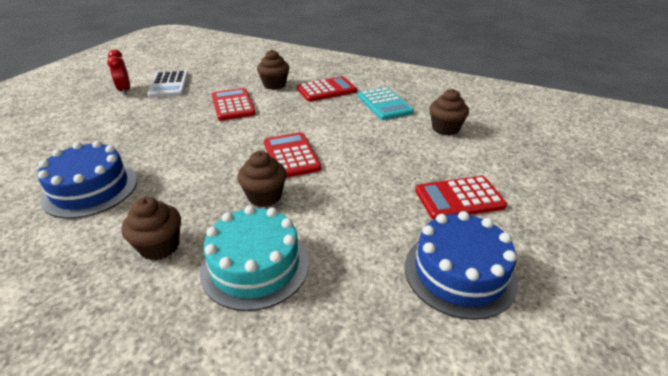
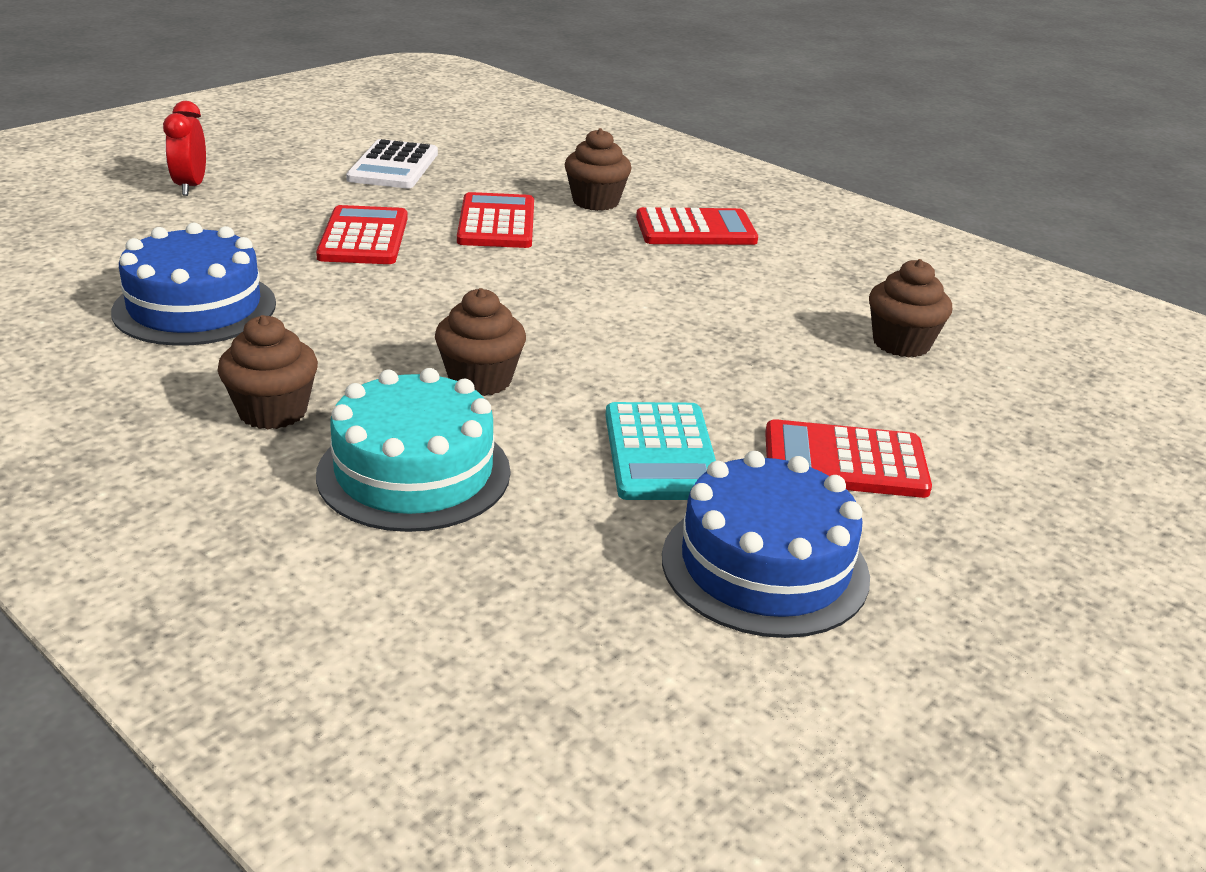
camera: 15 degrees right, 5 degrees down
red clock [107,49,130,95] -> red clock moved to [163,101,206,196]
red calculator [264,132,321,178] -> red calculator moved to [316,205,408,264]
turquoise calculator [358,87,414,120] -> turquoise calculator moved to [605,402,716,500]

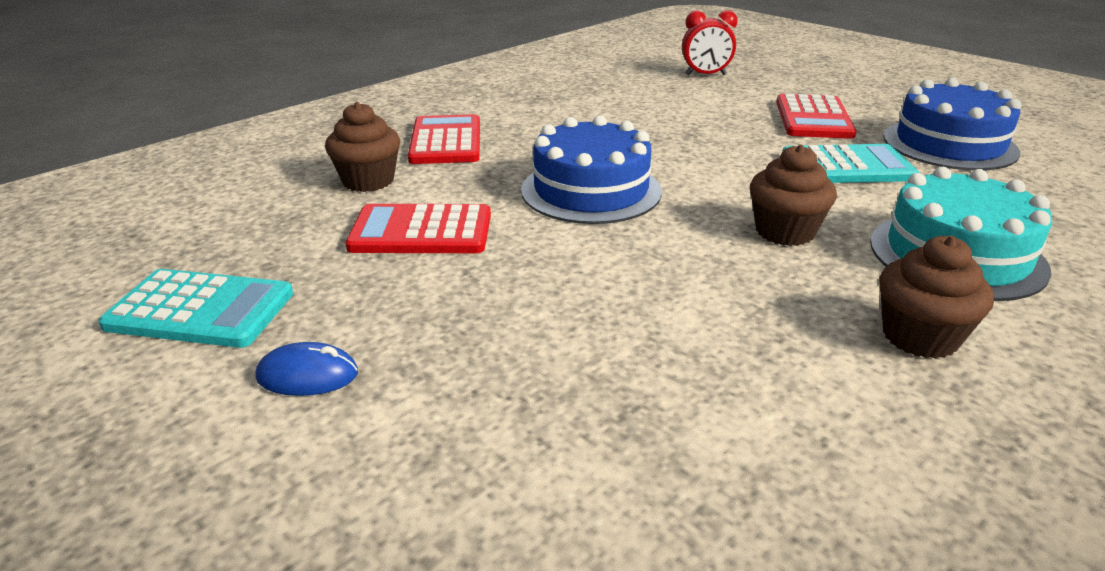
camera: 85 degrees left, 0 degrees up
blue cake [111,222,276,346] -> blue cake moved to [521,116,662,224]
red clock [163,101,206,196] -> red clock moved to [682,10,738,75]
red calculator [316,205,408,264] -> none
white calculator [346,139,438,188] -> turquoise calculator [98,269,293,348]
brown cupcake [869,259,952,358] -> none
none -> blue mouse [256,342,358,396]

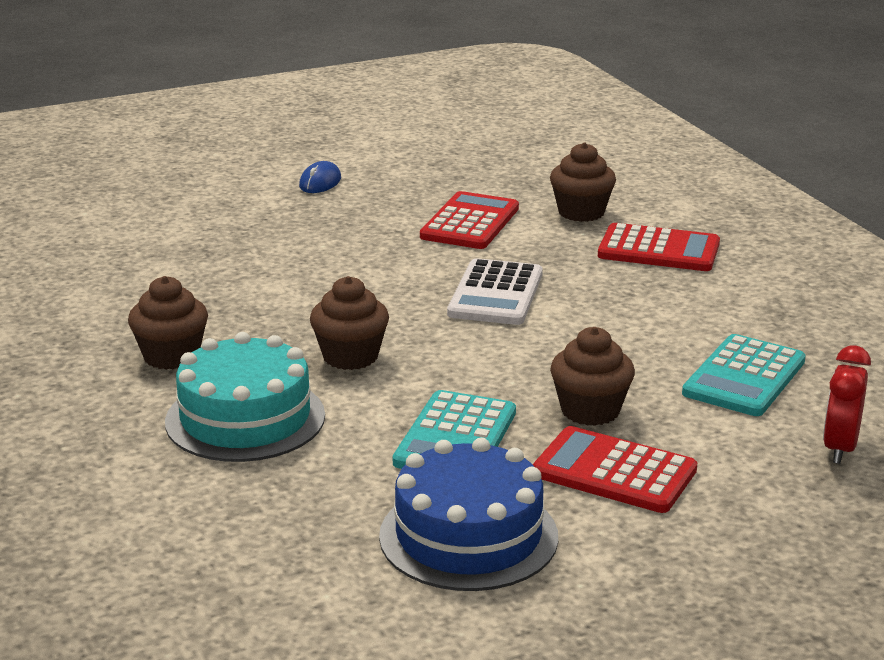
camera: 110 degrees right, 5 degrees down
turquoise calculator [98,269,293,348] -> turquoise calculator moved to [682,334,806,416]
blue cake [521,116,662,224] -> white calculator [447,258,543,325]
none -> brown cupcake [550,327,635,426]

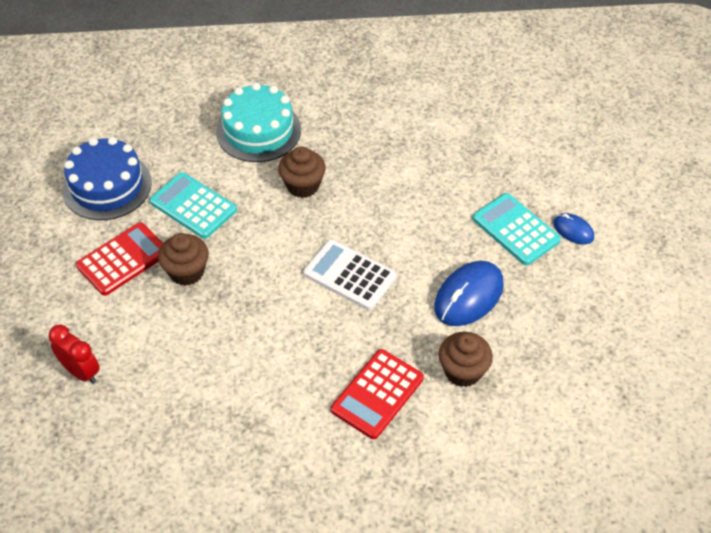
camera: 110 degrees right, 25 degrees up
brown cupcake [128,276,208,370] -> none
red calculator [420,191,519,249] -> blue mouse [434,261,504,326]
turquoise calculator [682,334,806,416] -> turquoise calculator moved to [473,193,561,265]

